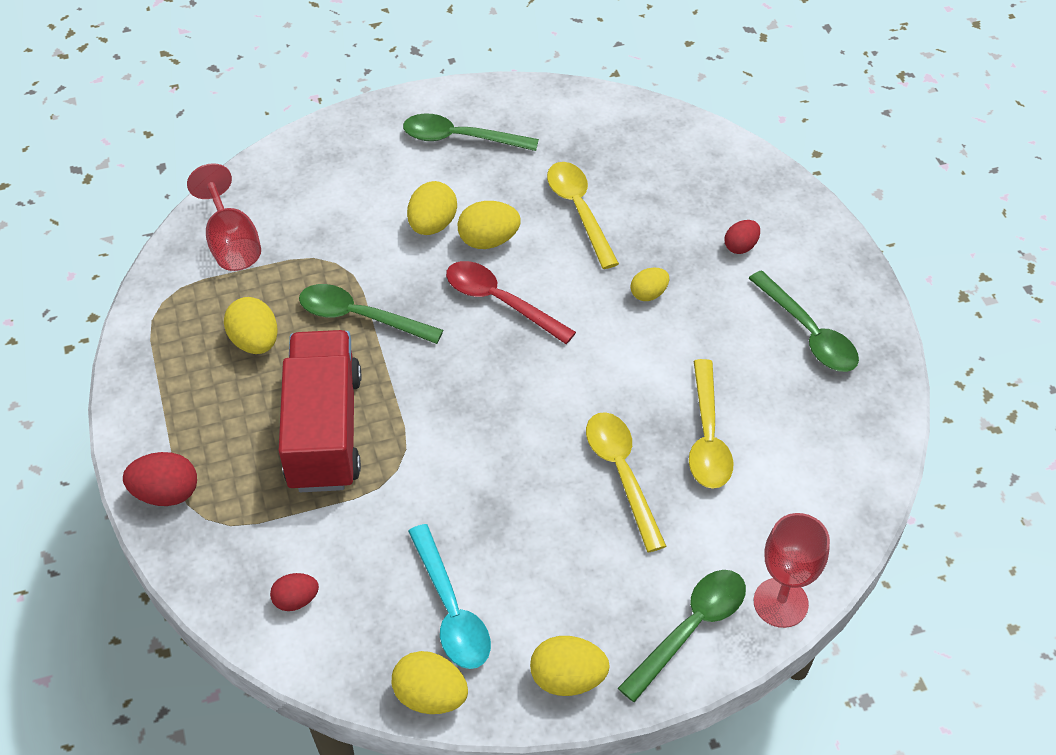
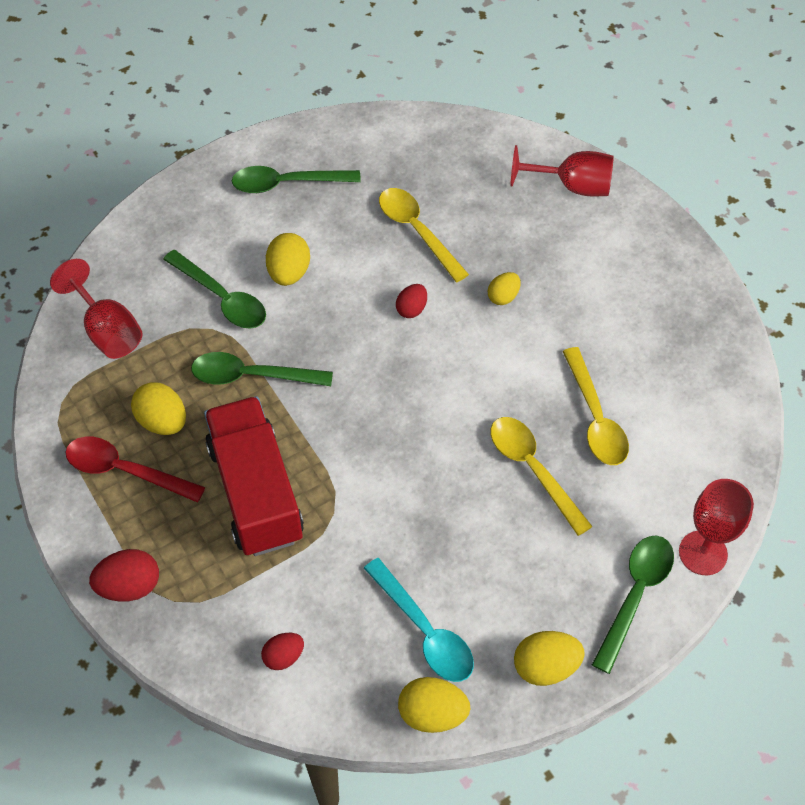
camera: 15 degrees left, 5 degrees up
red spoon [446,261,576,344] -> red spoon moved to [65,437,205,503]
yellow egg [457,201,521,249] -> none
red egg [725,220,760,254] -> red egg moved to [396,284,427,318]
green spoon [748,270,859,372] -> green spoon moved to [163,250,266,328]
none -> red goblet [510,145,614,197]

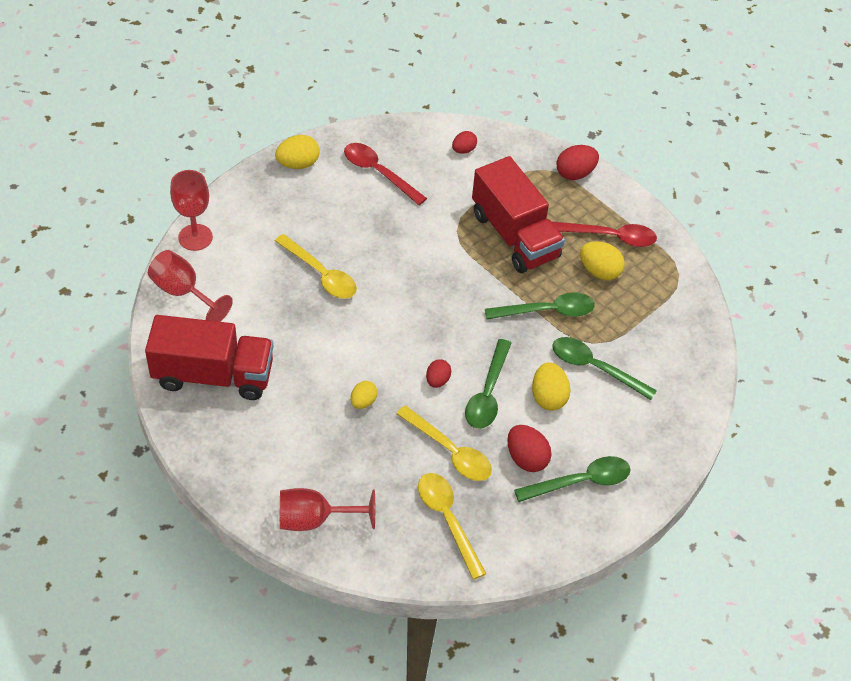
camera: 165 degrees right, 5 degrees down
red goblet [50,259,142,359] -> red goblet moved to [148,250,233,322]
turquoise spoon [364,558,474,682] -> red spoon [344,143,427,205]
yellow egg [398,677,470,733] -> none
yellow spoon [563,347,629,465] -> yellow spoon moved to [418,473,486,580]
green spoon [592,536,674,674] -> green spoon moved to [465,339,512,429]
none -> red truck [145,315,274,400]
none -> red egg [507,425,552,472]

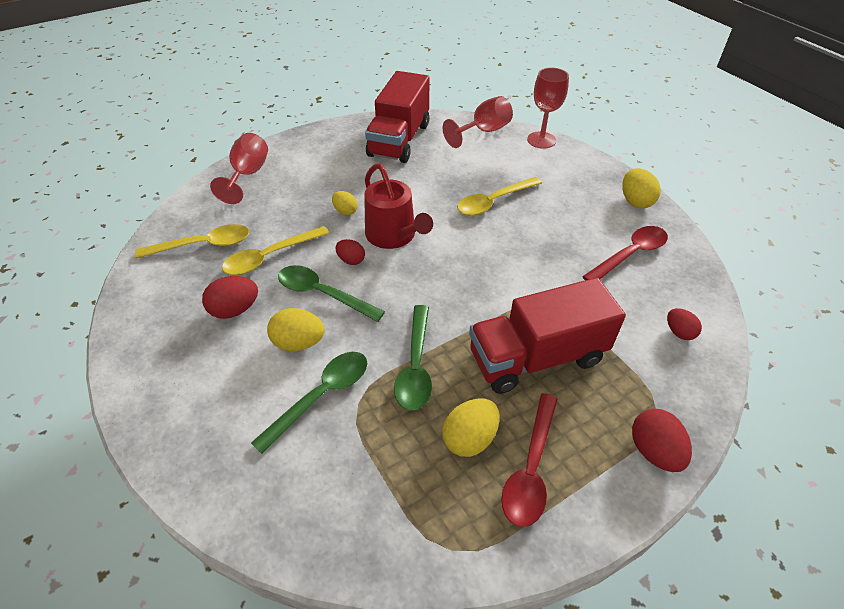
camera: 105 degrees right, 5 degrees down
green spoon [514,456,630,502] -> none
none -> red watering can [364,163,433,249]

